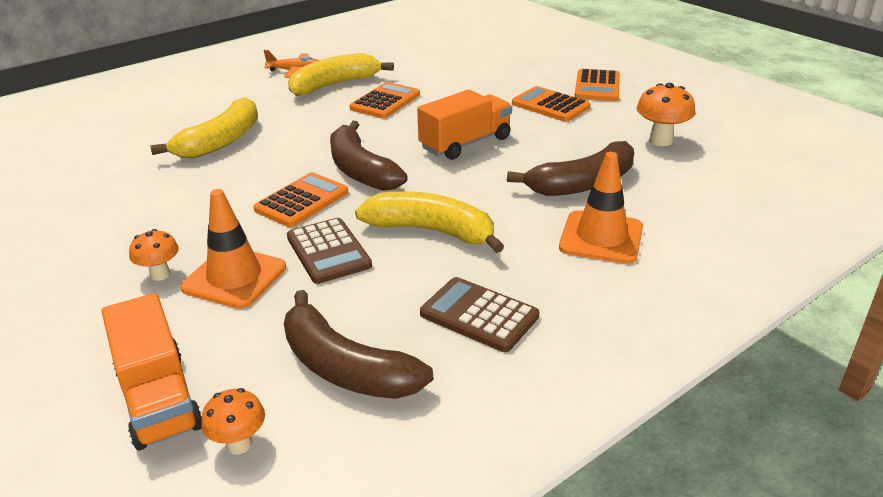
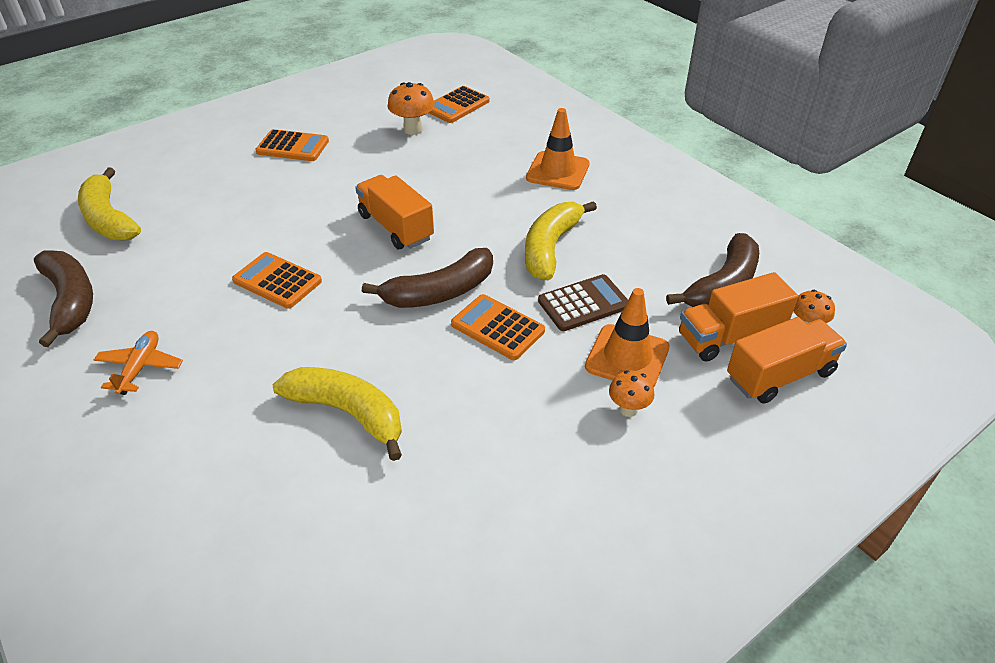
camera: 90 degrees left, 10 degrees up
yellow banana [288,53,394,96] -> yellow banana moved to [78,167,141,240]
brown calculator [420,277,539,352] -> none
brown banana [507,141,634,196] -> brown banana moved to [34,250,93,347]
orange calculator [512,86,590,122] -> orange calculator moved to [428,86,489,123]
none -> orange truck [679,272,798,362]

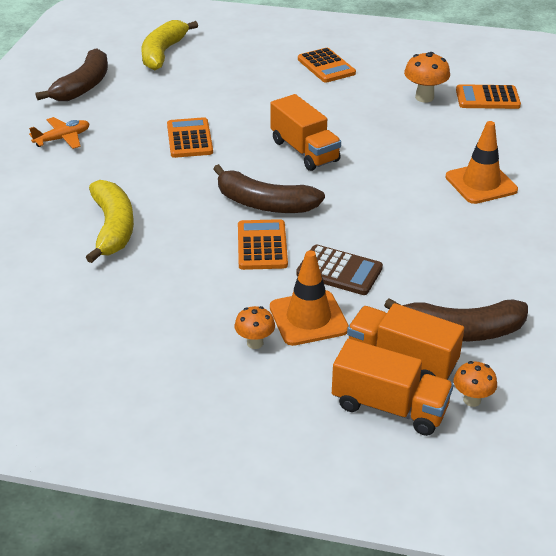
camera: 50 degrees right, 5 degrees down
orange truck [355,175,434,249] -> orange truck turned 135 degrees clockwise [270,94,341,171]
yellow banana [525,201,597,280] -> none

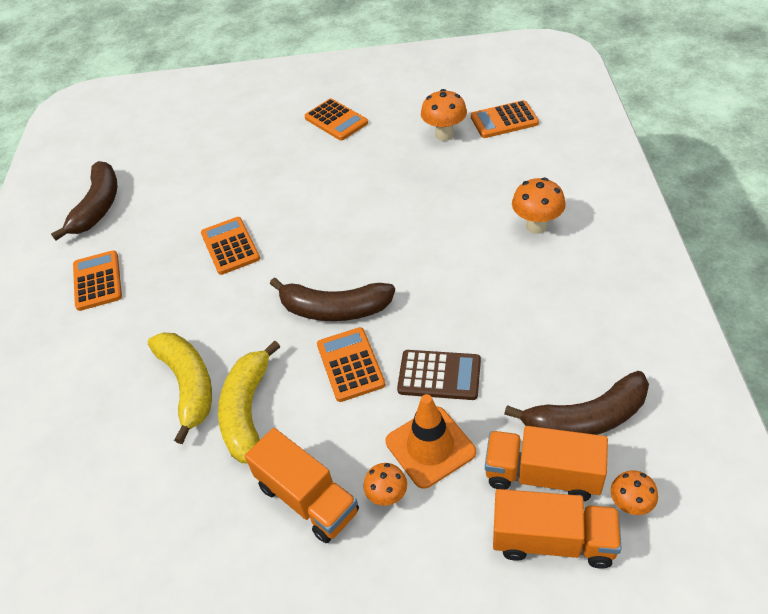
camera: 10 degrees left, 10 degrees up
orange plane [29,117,89,149] -> orange calculator [73,250,122,311]
yellow banana [141,20,198,70] -> yellow banana moved to [218,340,280,463]
orange truck [270,94,341,171] -> orange truck moved to [245,428,359,543]
orange traffic cone [445,121,518,204] -> orange mushroom [512,178,566,234]

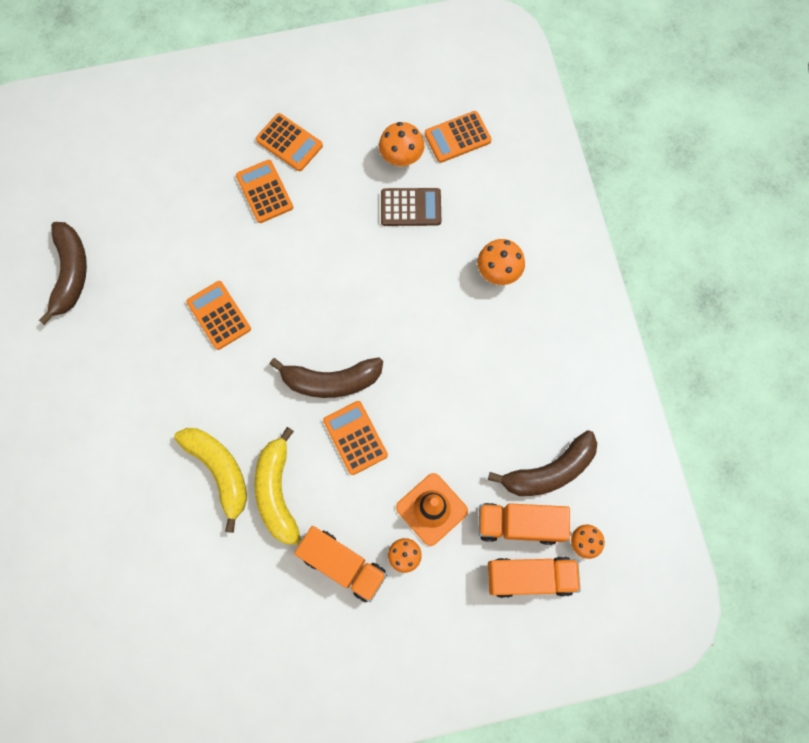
camera: 15 degrees left, 25 degrees up
orange calculator [73,250,122,311] -> orange calculator moved to [236,160,293,223]
brown calculator [397,350,481,400] -> brown calculator moved to [381,188,441,226]

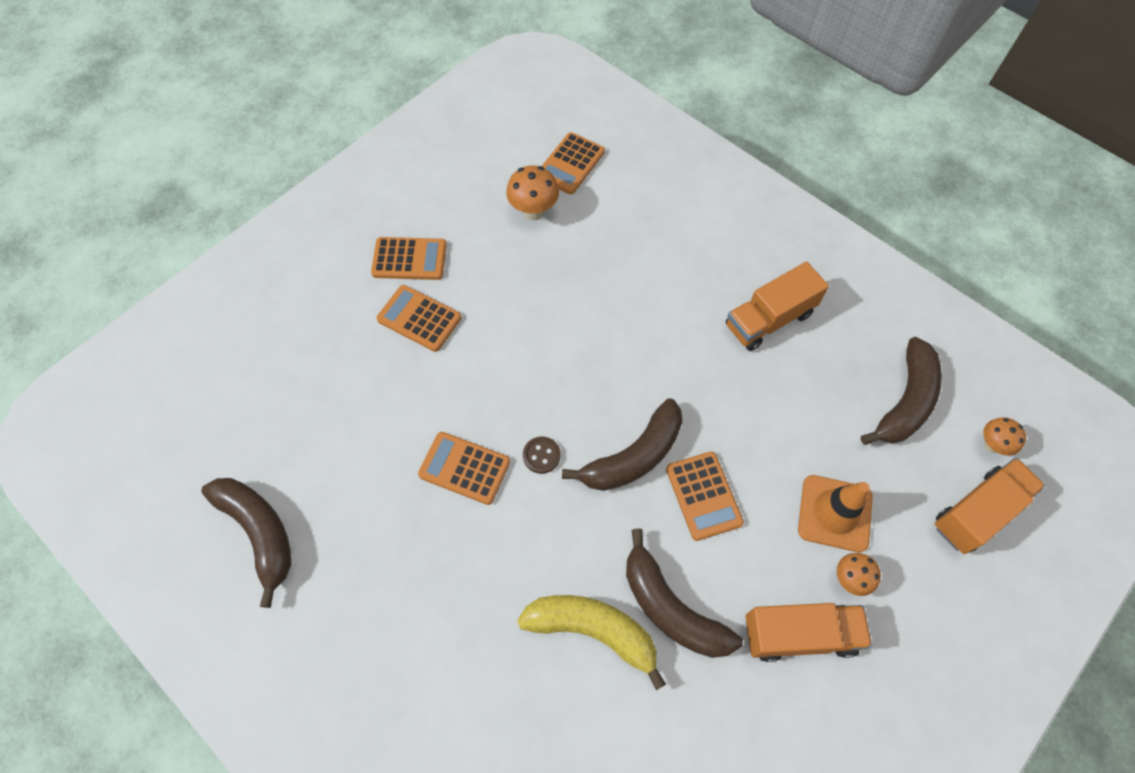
camera: 35 degrees left, 10 degrees down
yellow banana [254,427,301,545] -> brown banana [626,528,743,658]
orange calculator [323,401,388,475] -> orange calculator turned 135 degrees counterclockwise [666,451,744,541]
brown calculator [381,188,441,226] -> none
orange mushroom [478,239,525,285] -> none
orange truck [478,503,570,545] -> orange truck moved to [726,262,829,351]
none -> brown button [523,437,560,474]

